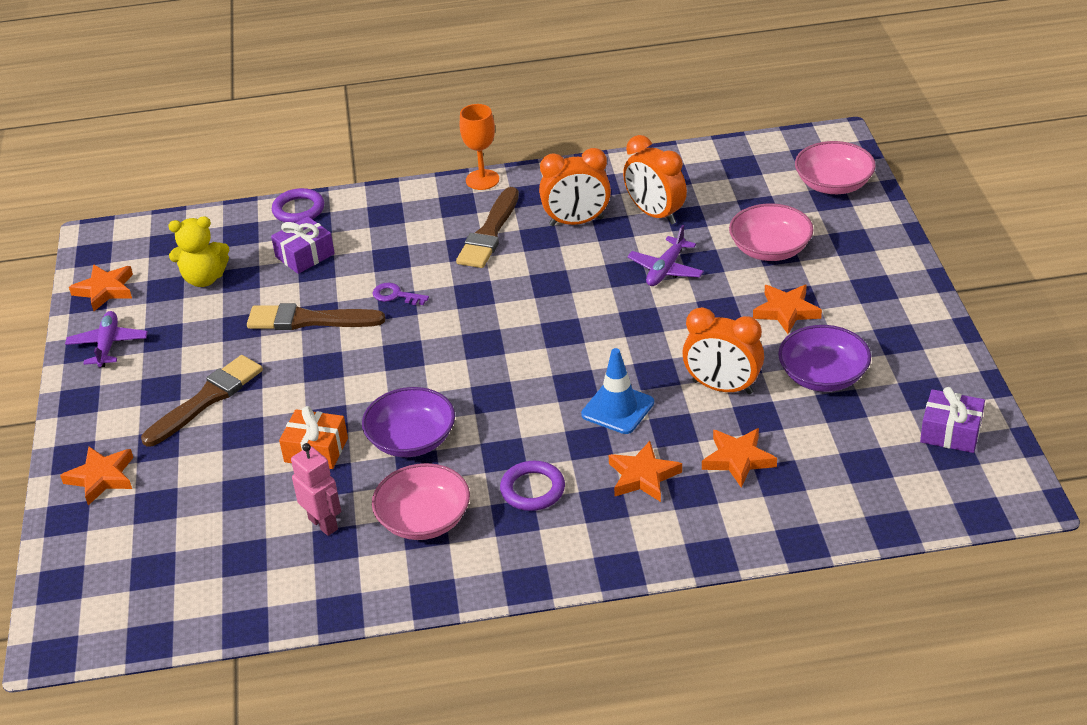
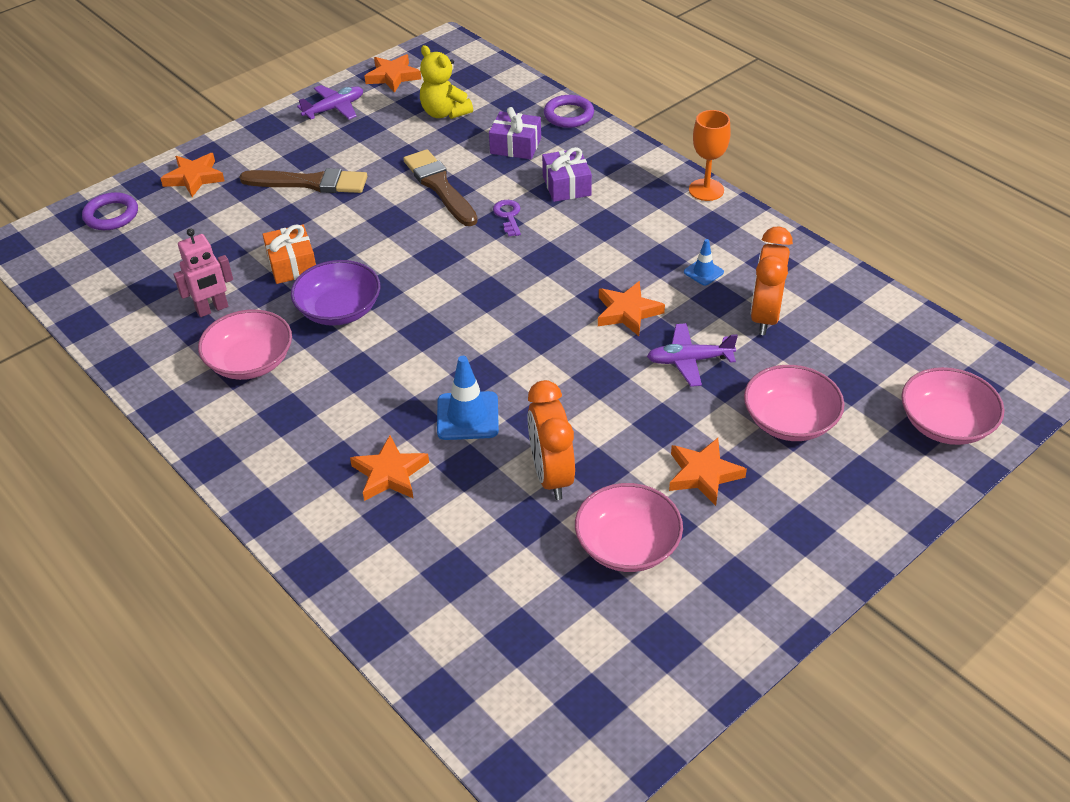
camera: 55 degrees right, 5 degrees up
pink robot [291,443,341,536] -> pink robot turned 45 degrees clockwise [173,228,233,317]
brown brush [456,187,519,268] -> none
purple ring [500,461,565,511] -> purple ring moved to [82,192,138,230]
orange clock [539,148,611,226] -> blue traffic cone [684,239,724,286]
orange star [702,428,777,488] -> orange star moved to [598,281,665,336]
purple bowl [778,325,871,392] -> pink bowl [575,483,683,572]
purple gift [920,387,985,453] -> purple gift moved to [542,147,592,202]

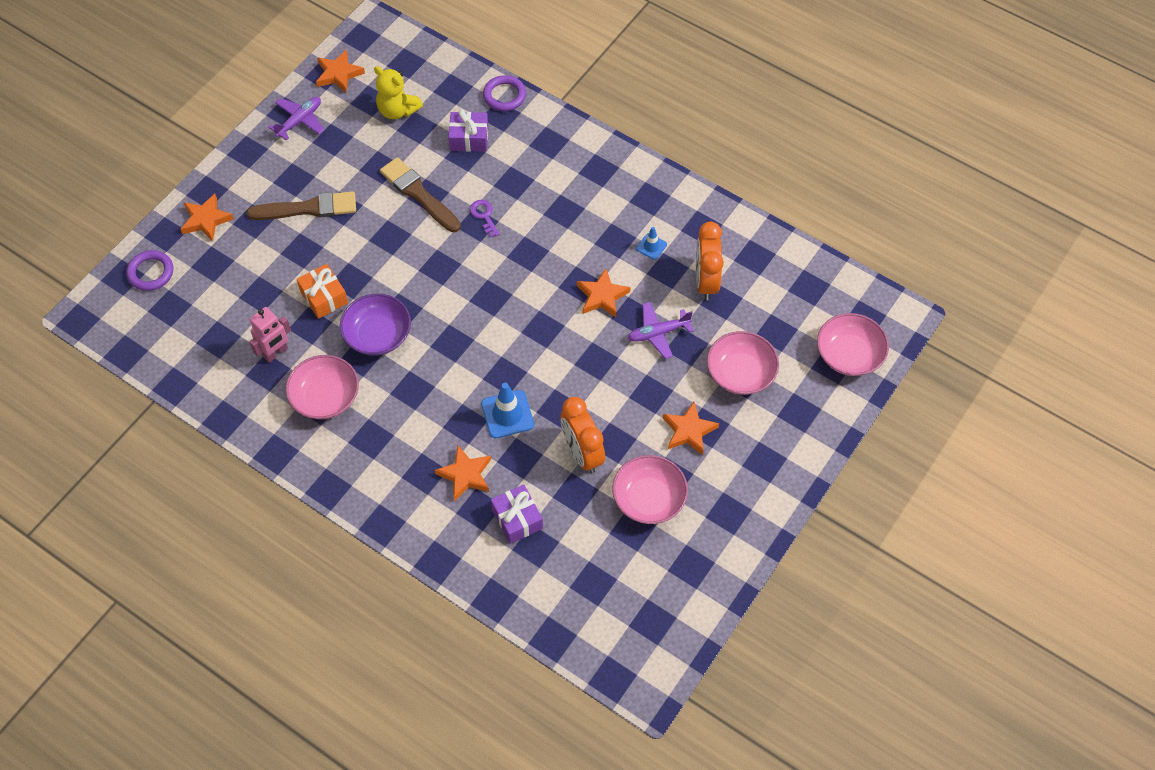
camera: 15 degrees left, 15 degrees up
purple gift [542,147,592,202] -> purple gift moved to [491,484,543,544]
orange goblet [689,110,731,201] -> none

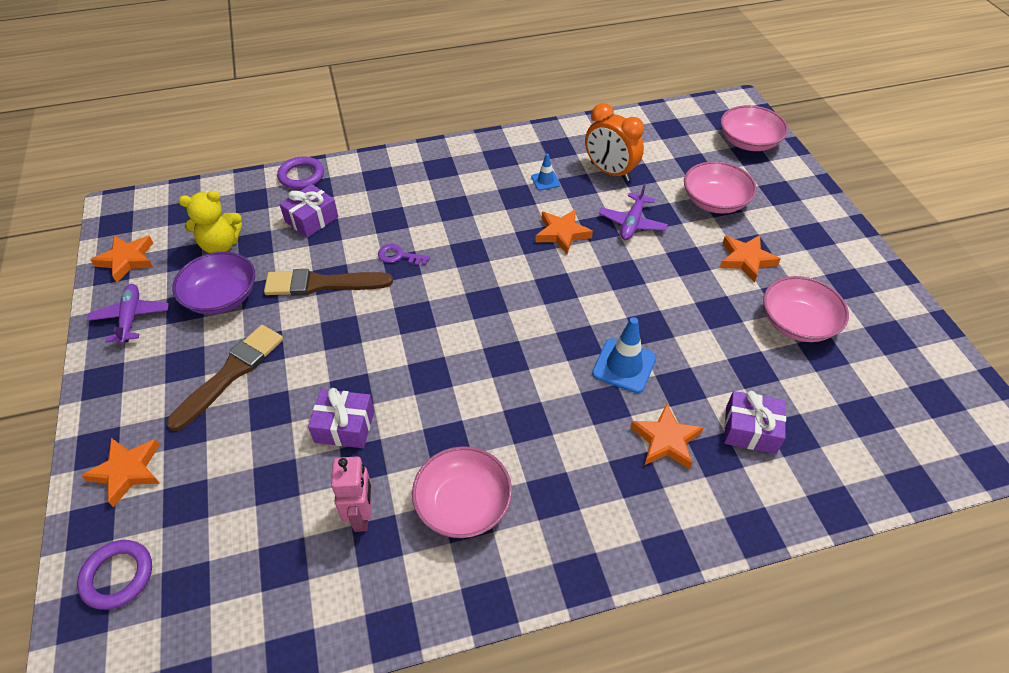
camera: 50 degrees left, 10 degrees down
orange gift [297,264,348,319] -> purple gift [308,388,374,448]
purple bowl [340,293,411,356] -> purple bowl moved to [172,252,255,315]
orange clock [560,397,605,473] -> none

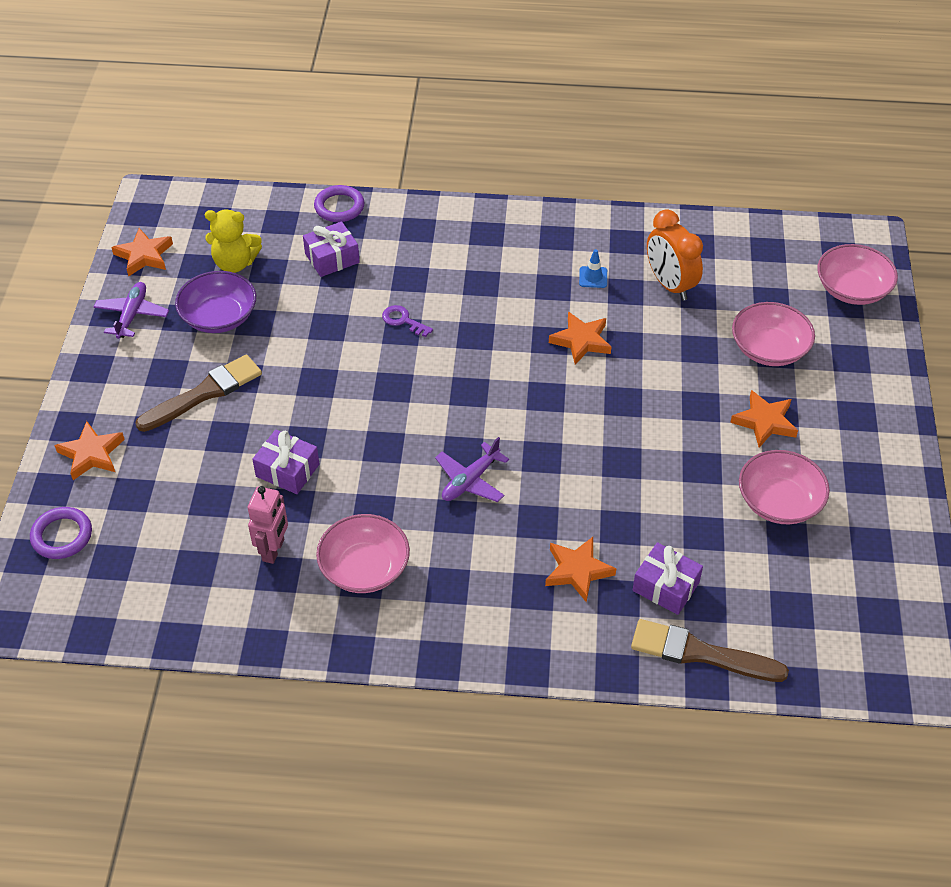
camera: 20 degrees right, 0 degrees up
brown brush [264,269,393,296] -> brown brush moved to [631,619,789,682]
blue traffic cone [592,317,656,393] -> none
purple plane [599,183,668,240] -> purple plane moved to [435,437,509,502]

